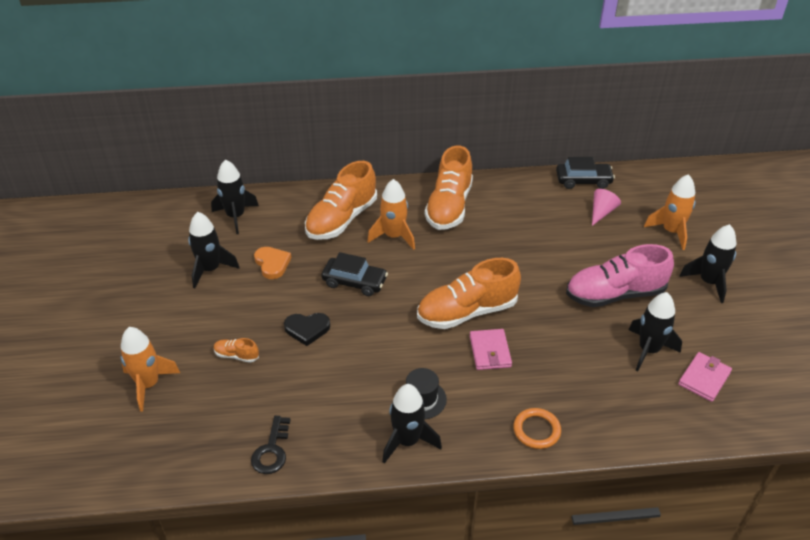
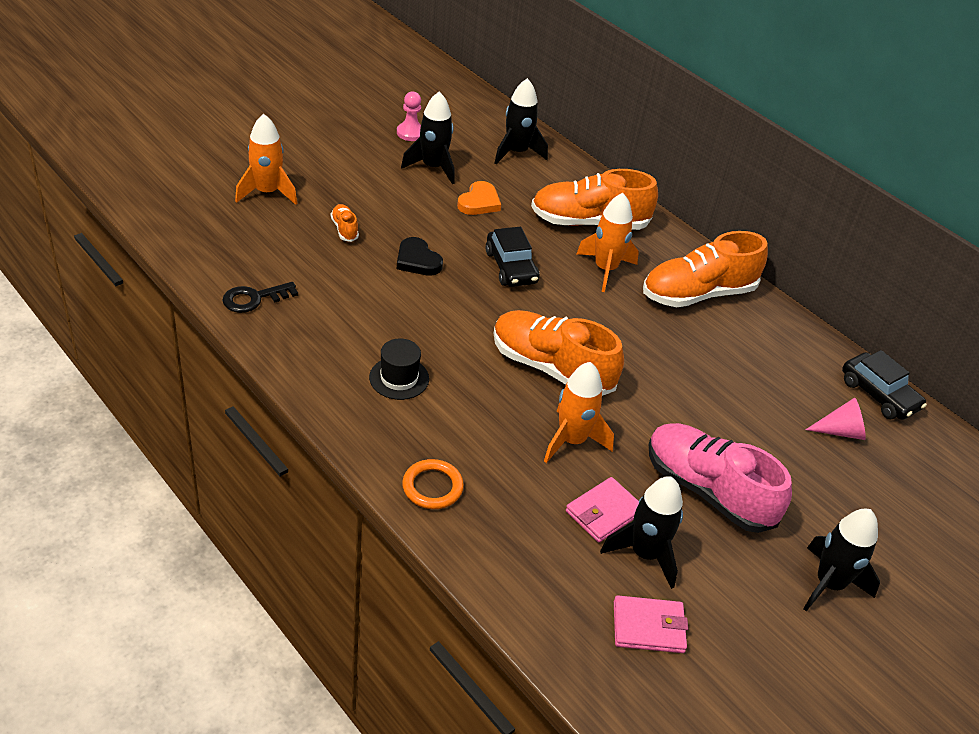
camera: 50 degrees right, 0 degrees up
black rocket [382,384,442,464] -> none
pink wallet [470,329,512,370] -> pink wallet moved to [566,477,639,542]
orange rocket [644,174,695,250] -> orange rocket moved to [544,362,614,463]
none -> pink pawn [397,91,421,141]

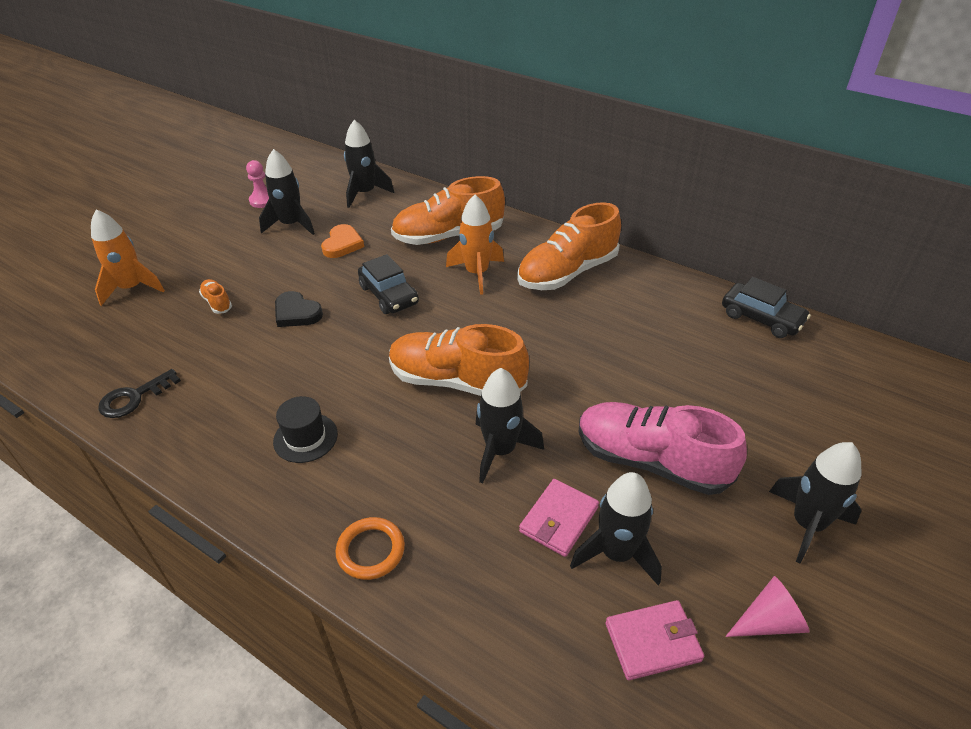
camera: 10 degrees left, 0 degrees up
orange rocket [544,362,614,463] -> black rocket [476,368,544,484]
pink cone [805,398,866,440] -> pink cone moved to [725,576,810,637]

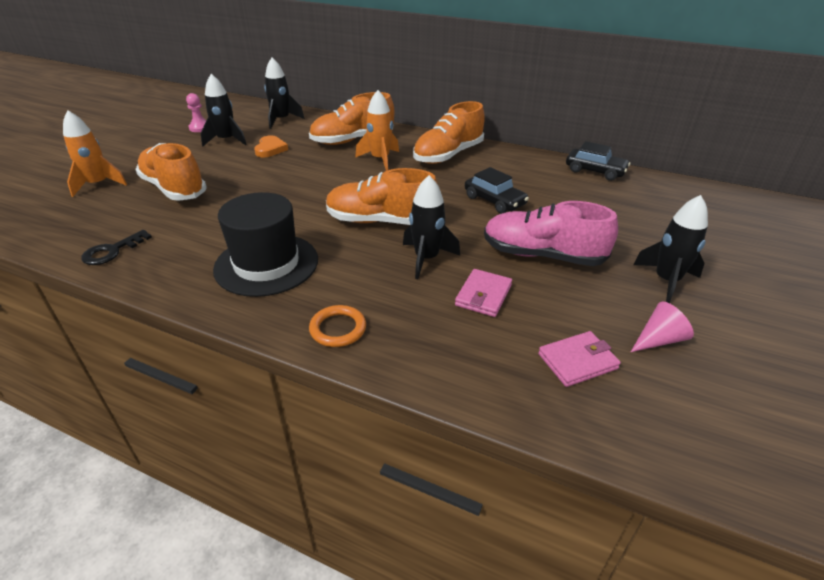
camera: 10 degrees left, 5 degrees down
orange shoe [199,279,232,314] -> orange shoe [135,143,207,201], size x2.35
black hat [273,396,338,463] -> black hat [213,192,318,297], size x1.96
black heart [275,291,323,327] -> none
black car [358,254,419,314] -> black car moved to [465,167,529,214]
black rocket [570,472,662,585] -> none

